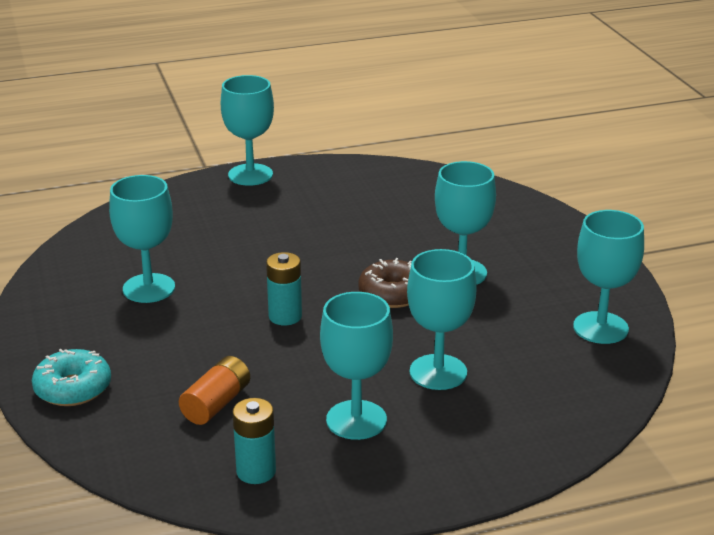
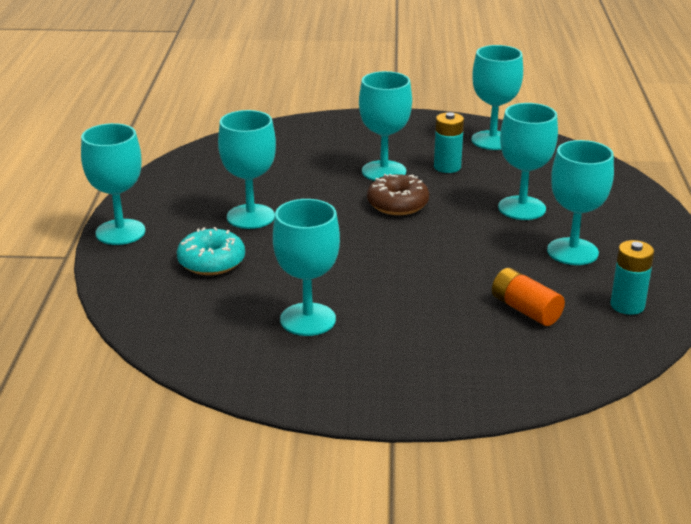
camera: 70 degrees left, 0 degrees up
turquoise donut [32,349,111,406] -> turquoise donut moved to [177,227,245,275]
turquoise battery [266,252,302,325] -> turquoise battery moved to [434,112,464,173]
none -> turquoise goblet [218,110,276,229]

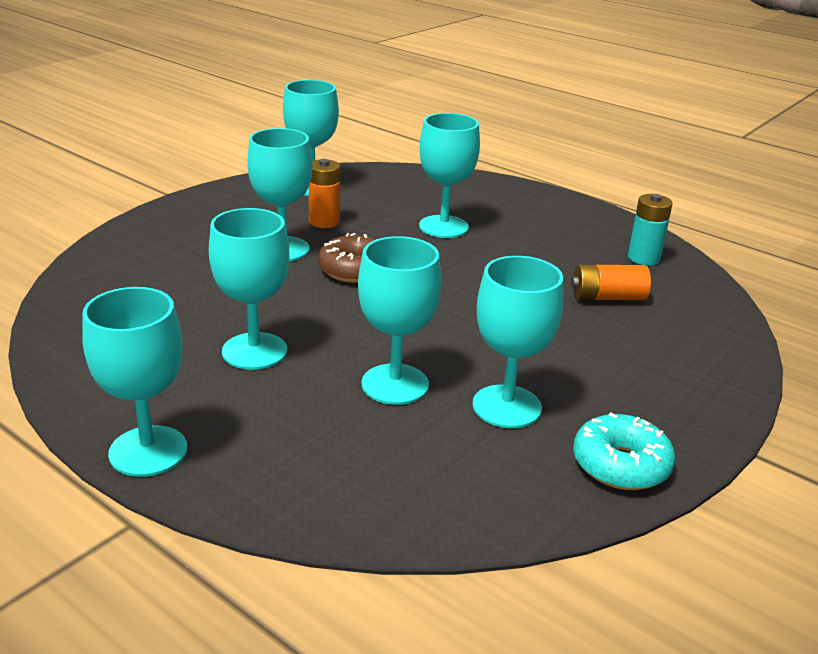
camera: 55 degrees left, 0 degrees up
turquoise donut [177,227,245,275] -> turquoise donut moved to [573,412,675,490]
turquoise battery [434,112,464,173] -> orange battery [309,159,340,228]
turquoise goblet [547,140,614,265] -> turquoise goblet moved to [358,236,441,405]

